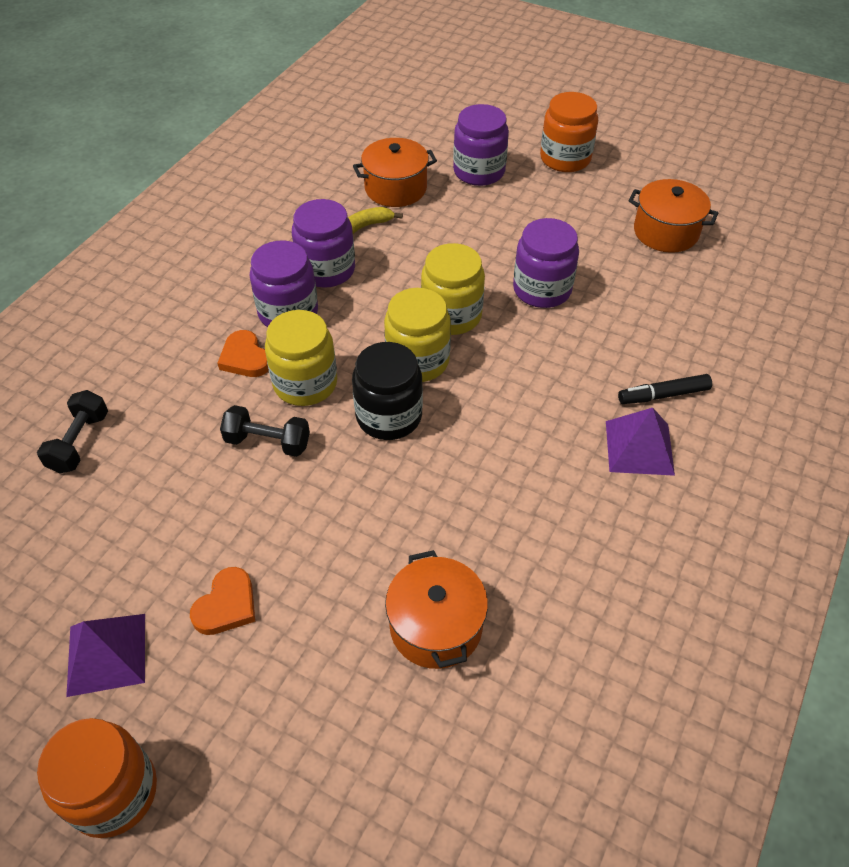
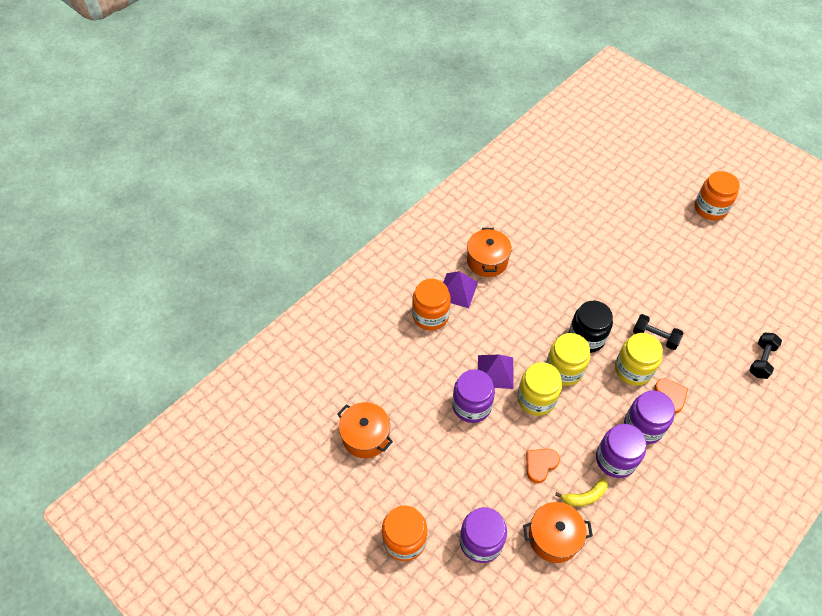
camera: 165 degrees left, 5 degrees up
purple pyramid [66,614,145,697] -> purple pyramid moved to [478,355,513,389]
orange heart [190,567,255,635] -> orange heart moved to [526,449,560,483]
orange pot [385,550,488,669] -> orange pot moved to [467,228,512,277]
black marker [618,374,712,404] -> orange jar [412,279,451,330]

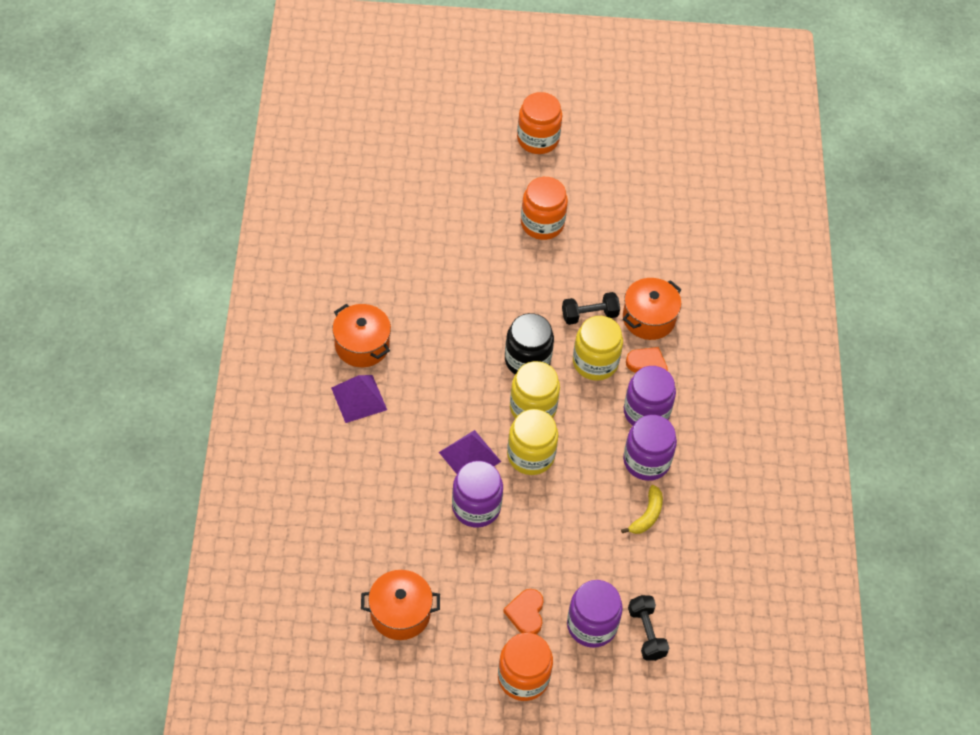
camera: 45 degrees left, 0 degrees up
orange jar [412,279,451,330] -> orange jar moved to [521,177,568,240]
orange pot [523,502,593,563] -> orange pot moved to [623,278,682,340]
orange heart [526,449,560,483] -> orange heart moved to [503,589,544,634]
black dumbbell [749,333,782,379] -> black dumbbell moved to [628,595,669,661]

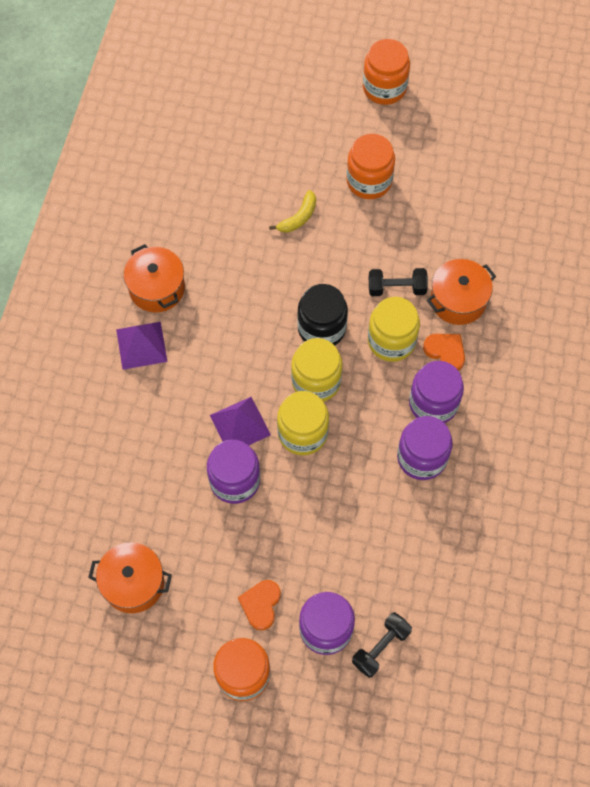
camera: 15 degrees right, 10 degrees up
yellow banana [621,485,663,534] -> yellow banana moved to [269,190,316,233]
black dumbbell [628,595,669,661] -> black dumbbell turned 45 degrees clockwise [352,612,412,678]

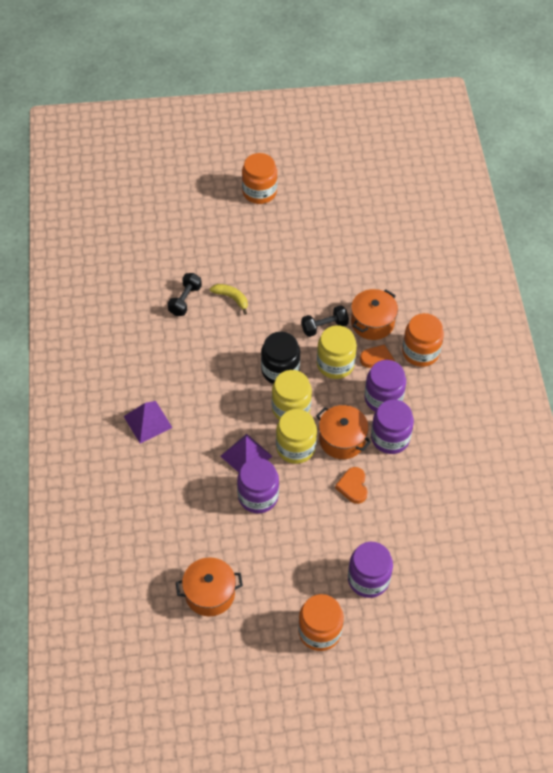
camera: 20 degrees left, 10 degrees down
orange pot [124,244,185,312] -> orange pot moved to [316,405,371,459]
orange heart [238,580,281,630] -> orange heart moved to [335,467,368,504]
yellow banana [269,190,316,233] -> yellow banana turned 75 degrees counterclockwise [210,284,248,315]
orange jar [346,134,395,199] -> orange jar moved to [402,313,444,367]
black dumbbell [352,612,412,678] -> black dumbbell moved to [168,273,202,316]

